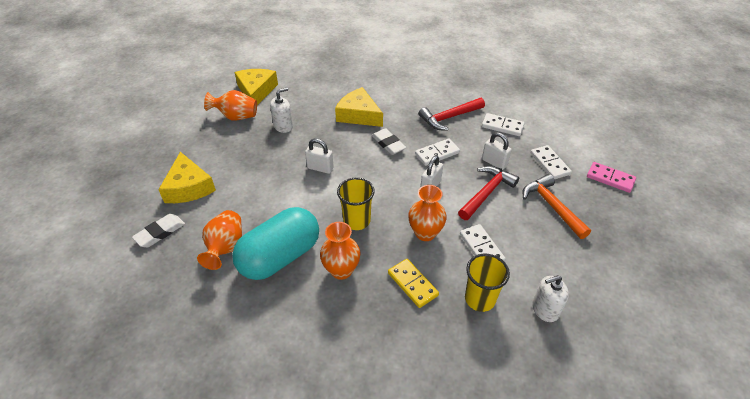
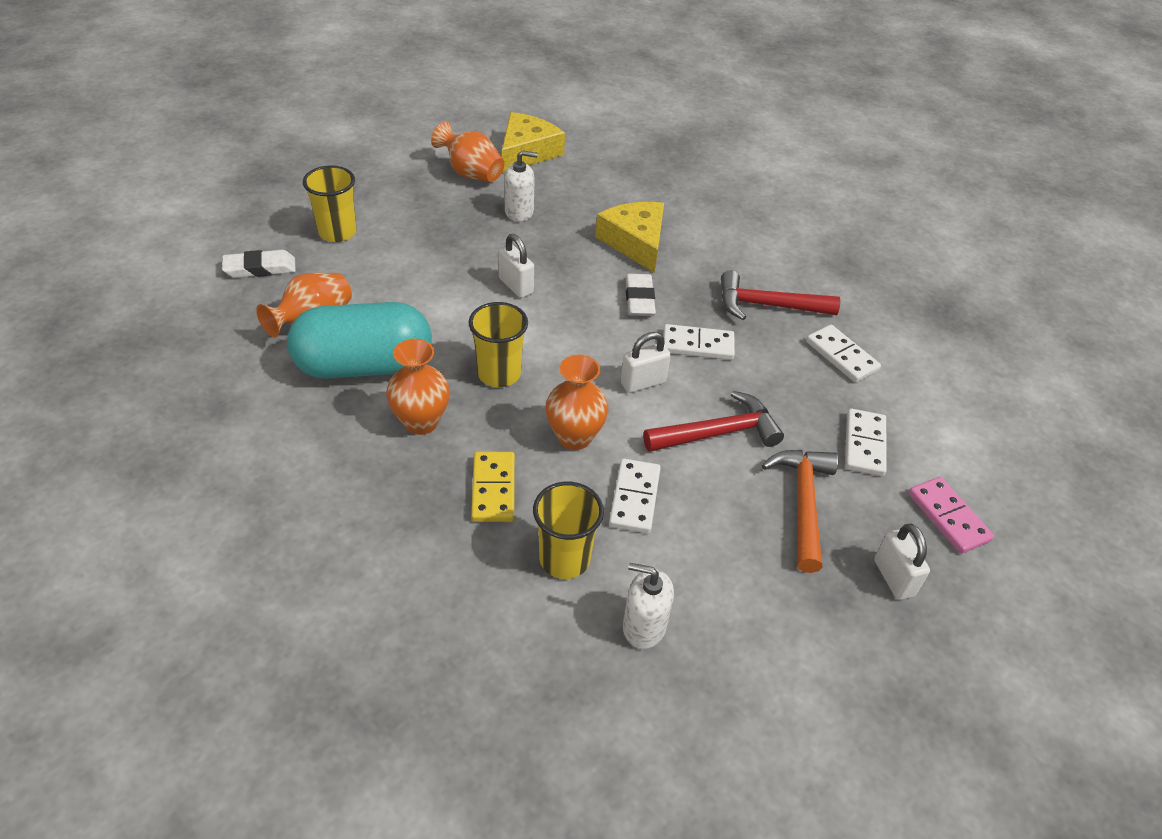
camera: 30 degrees right, 0 degrees up
yellow cheese [158,152,216,203] -> yellow cup [303,165,357,242]
white padlock [482,132,512,170] -> white padlock moved to [874,524,930,600]

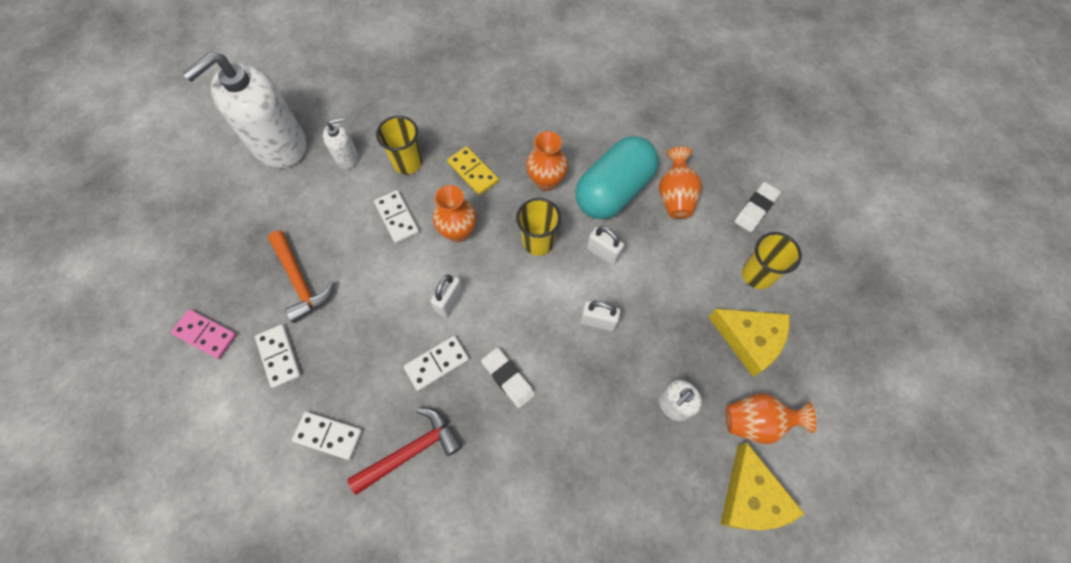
camera: 145 degrees right, 20 degrees up
yellow cheese [595,202,664,273] -> yellow cheese moved to [709,309,790,377]
red hammer [643,391,784,452] -> none
white padlock [874,524,930,600] -> white padlock moved to [587,226,624,265]
none -> white soap dispenser [182,52,307,168]

